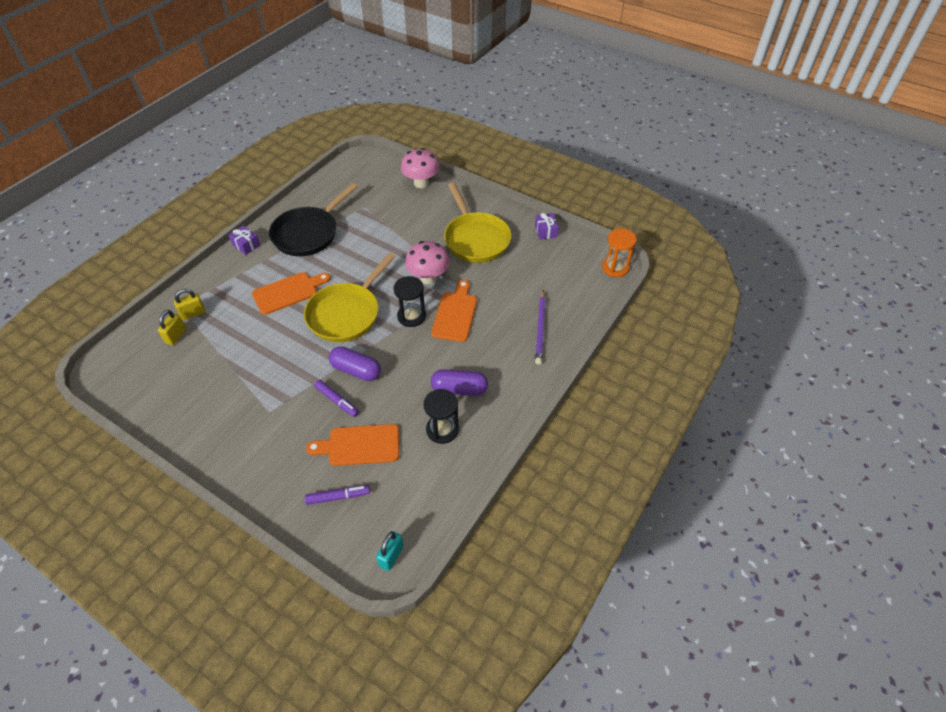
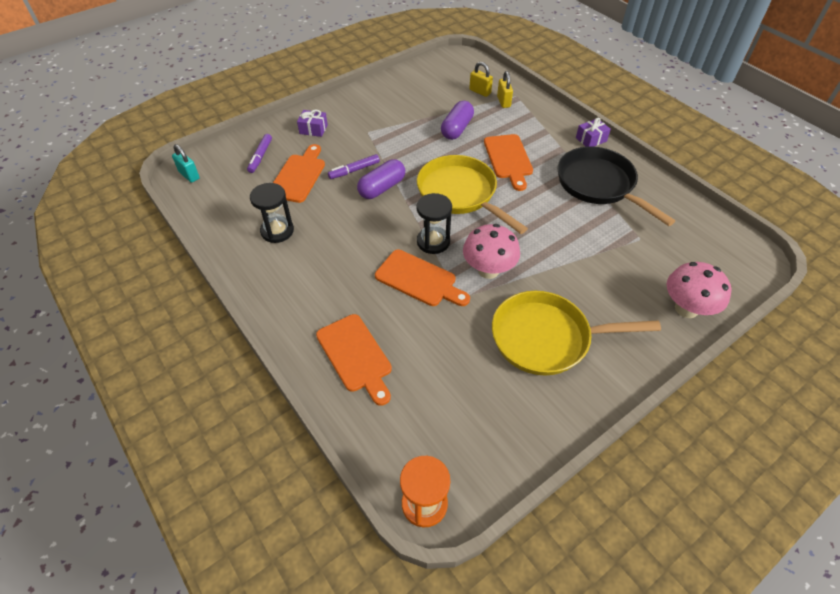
camera: 110 degrees right, 0 degrees up
purple capsule [431,369,488,396] -> purple capsule moved to [441,101,474,140]
purple gift [535,213,558,239] -> purple gift moved to [297,110,328,137]
purple pencil [535,290,546,365] -> orange cutting board [316,314,392,406]

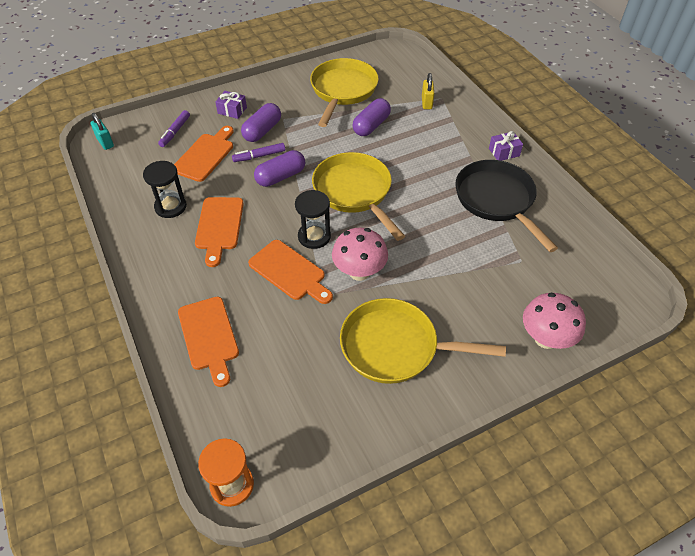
camera: 10 degrees right, 0 degrees up
yellow padlock [469,62,493,97] -> none
orange cutting board [484,134,533,191] -> orange cutting board moved to [195,197,244,267]
none -> purple capsule [241,103,281,142]
none -> yellow pan [310,58,379,127]

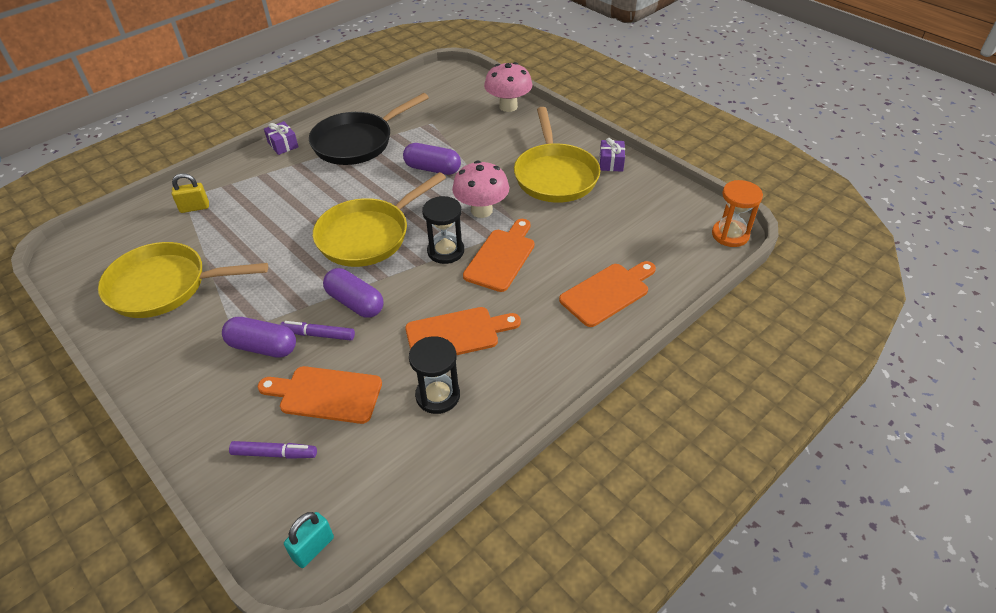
camera: 105 degrees left, 5 degrees down
purple gift [215,91,247,119] -> purple gift moved to [599,138,625,172]
purple marker [232,143,285,162] -> purple marker turned 135 degrees clockwise [280,321,355,340]
purple capsule [352,98,391,136] -> purple capsule moved to [403,143,461,175]

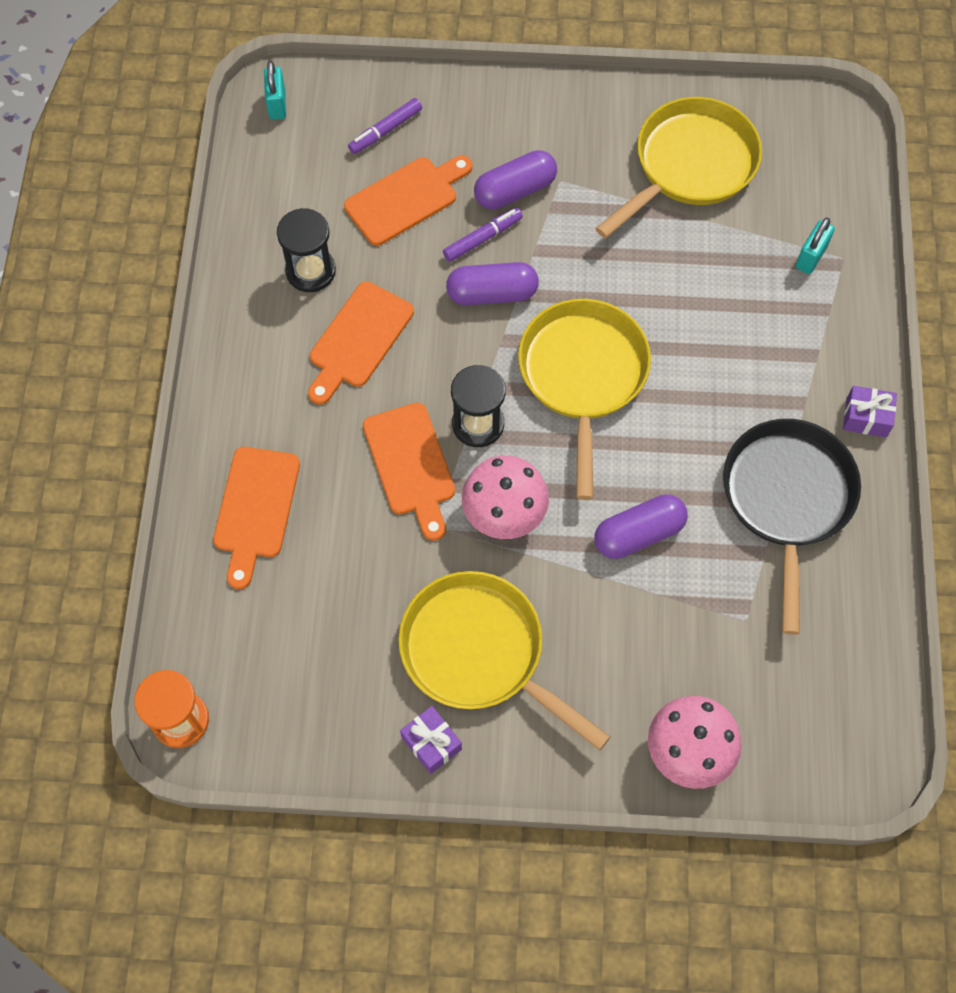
camera: 135 degrees right, 20 degrees up
yellow padlock [172,173,209,213] -> turquoise padlock [796,218,835,274]

